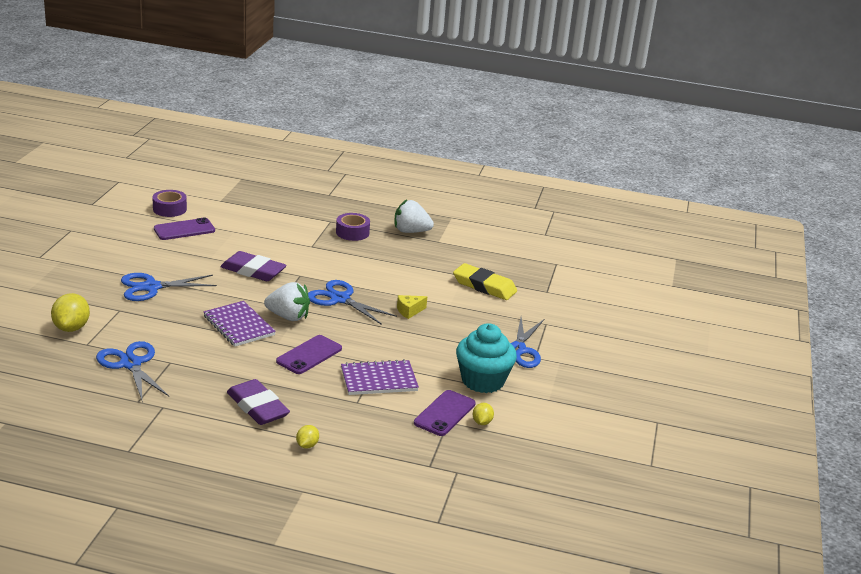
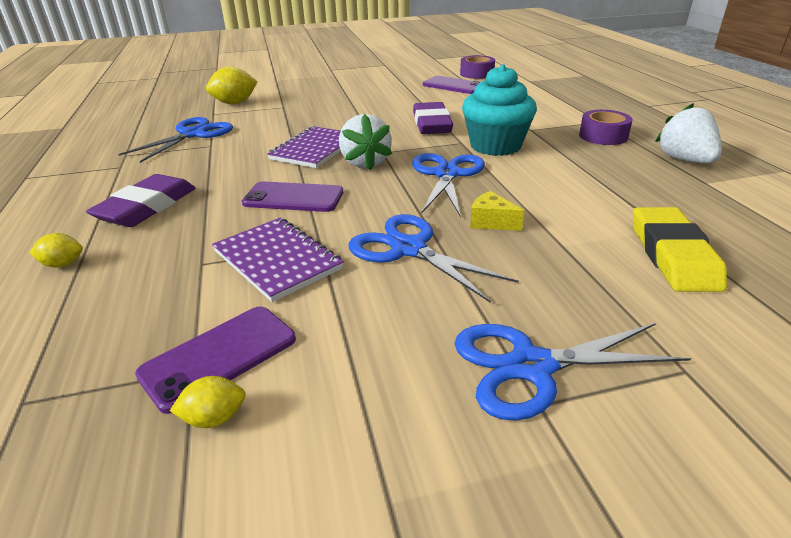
camera: 65 degrees right, 5 degrees up
blue scissors [121,273,217,301] -> blue scissors moved to [348,214,519,303]
purple phone [414,390,476,436] -> purple phone turned 45 degrees counterclockwise [135,306,296,414]
turquoise cupcake [456,323,517,393] -> turquoise cupcake moved to [462,64,537,156]

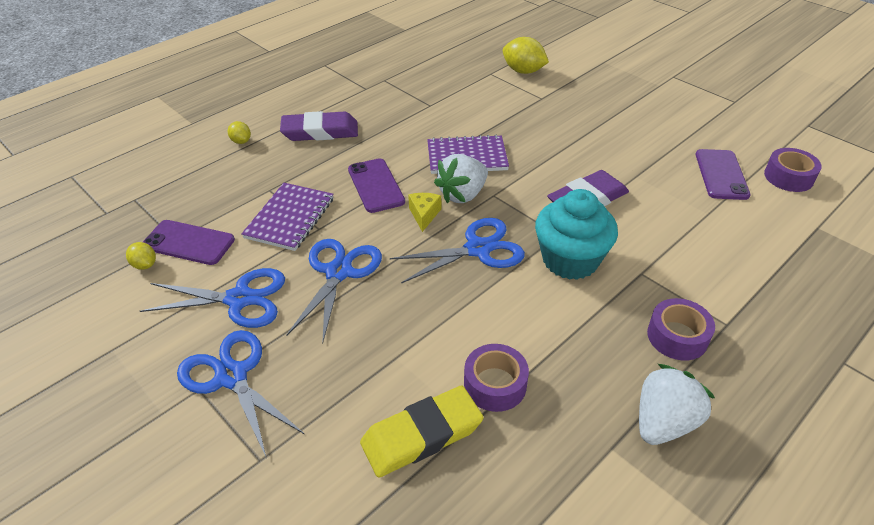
camera: 60 degrees right, 10 degrees up
blue scissors [119,117,233,163] -> blue scissors moved to [140,268,285,328]
yellow cheese [470,191,525,231] -> yellow cheese moved to [408,193,441,232]
none -> purple tape [464,344,529,412]

